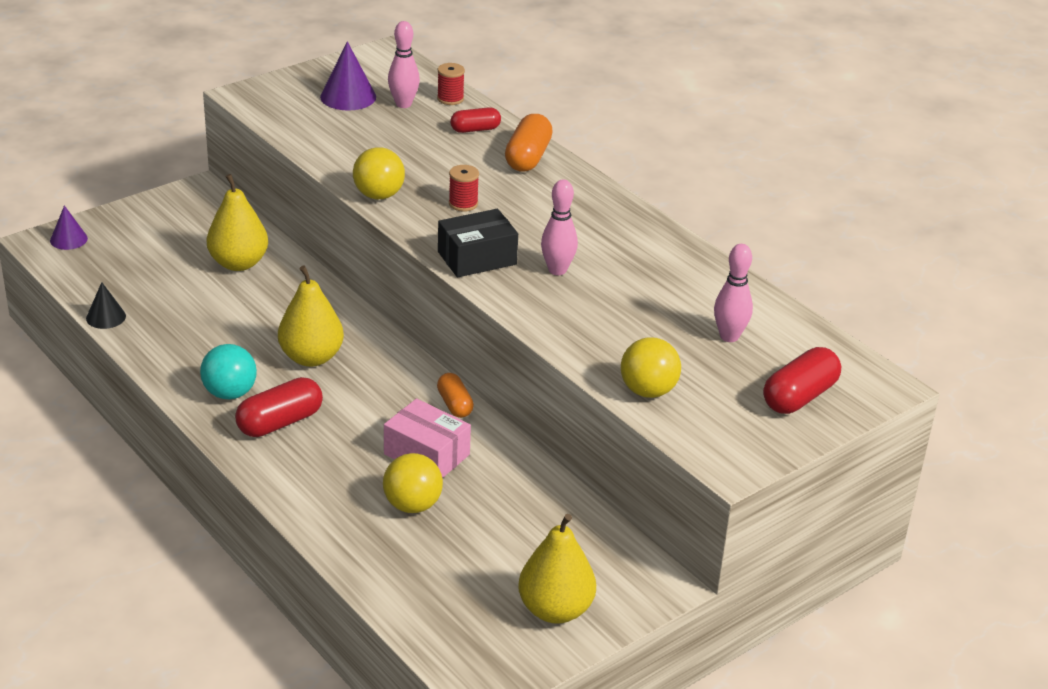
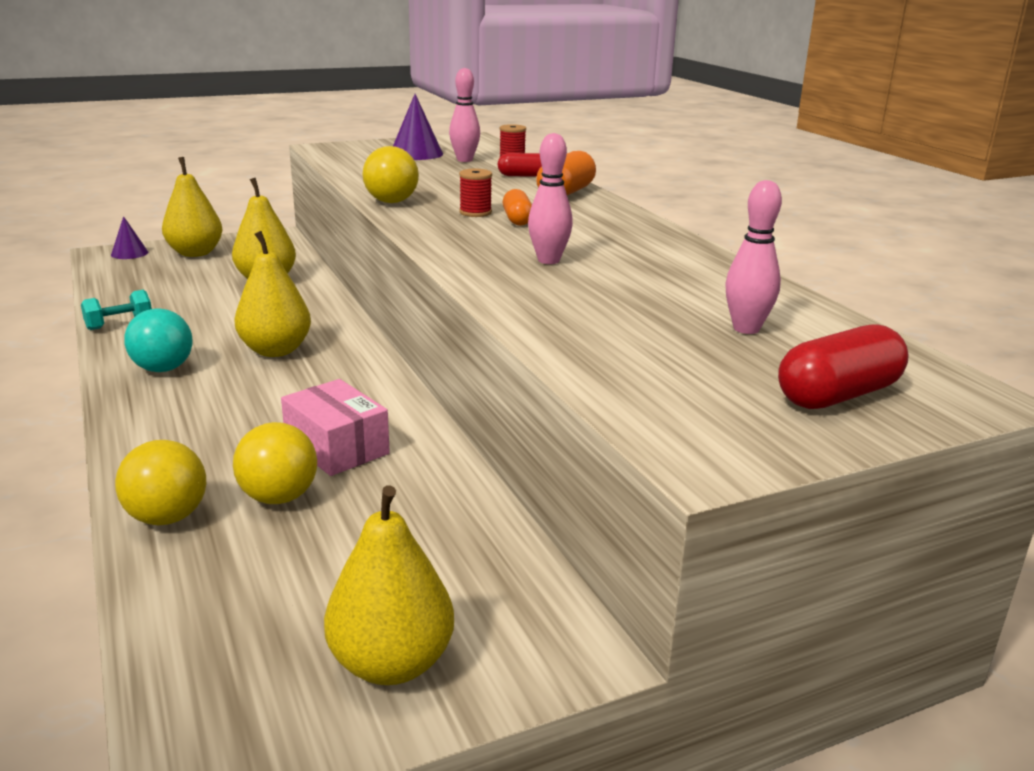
camera: 15 degrees right, 10 degrees down
black cone [86,282,126,329] -> none
red capsule [235,377,323,437] -> none
orange capsule [437,373,474,418] -> orange capsule moved to [503,189,532,226]
black box [438,209,518,277] -> none
yellow ball [621,337,681,398] -> yellow ball moved to [115,440,206,525]
none -> turquoise dumbbell [81,290,152,330]
none -> yellow pear [162,157,222,257]

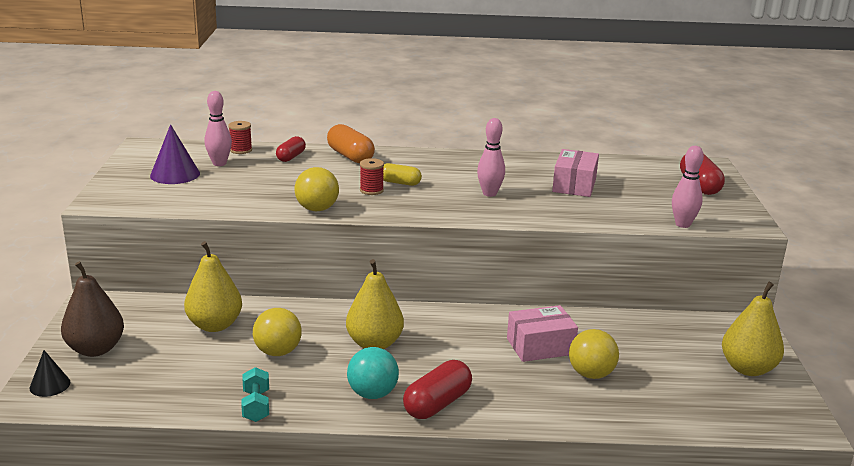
camera: 65 degrees left, 0 degrees up
purple cone [111,216,148,259] -> black cone [29,350,70,397]
yellow ball [115,440,206,525] -> yellow ball moved to [253,308,302,356]
yellow pear [162,157,222,257] -> brown pear [61,261,124,357]
orange capsule [503,189,532,226] -> yellow capsule [383,163,422,186]
pink bowling pin [726,180,782,334] -> pink bowling pin moved to [672,146,704,228]
none -> red capsule [403,360,472,419]
none -> pink box [552,149,599,197]

